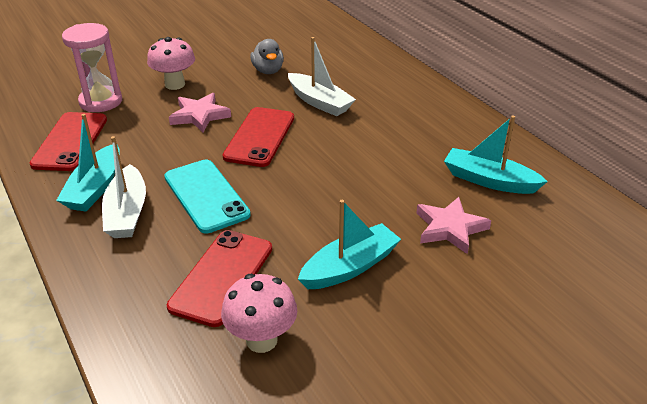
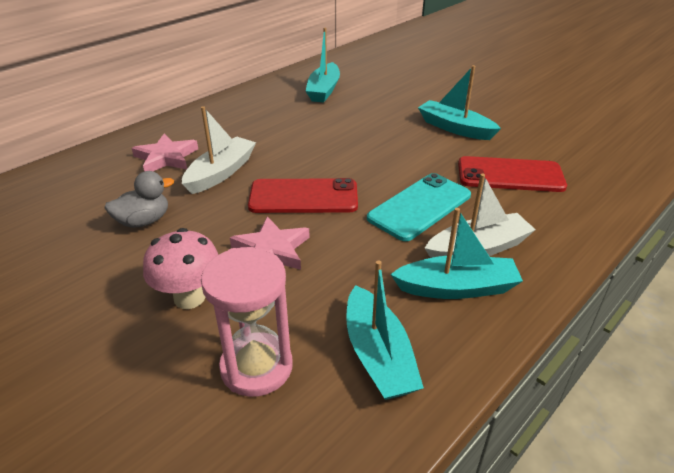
camera: 105 degrees left, 0 degrees up
red phone [30,112,107,171] -> turquoise boat [346,261,424,400]
pink mushroom [221,274,297,353] -> none
pink star [416,197,491,254] -> pink star moved to [132,134,198,171]

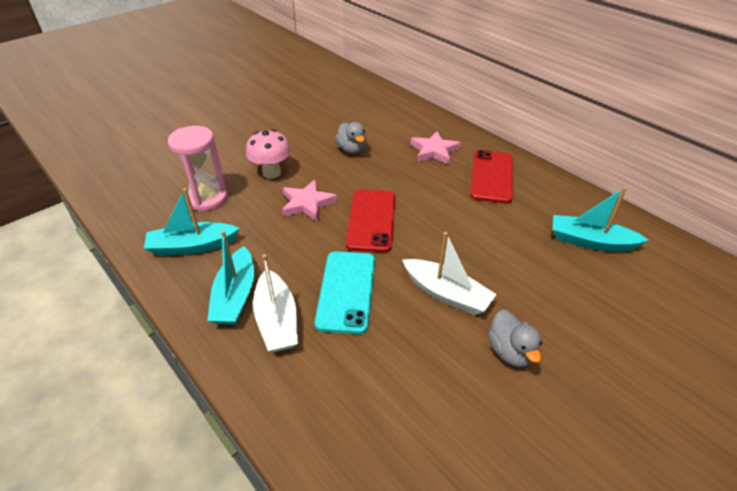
camera: 95 degrees right, 5 degrees up
white boat [182,106,256,194] -> white boat moved to [402,232,497,315]
turquoise phone [367,173,471,241] -> turquoise phone turned 45 degrees clockwise [315,251,375,334]
turquoise boat [418,65,501,140] -> grey duck [488,309,542,367]
red phone [458,156,567,192] -> red phone moved to [470,150,513,203]

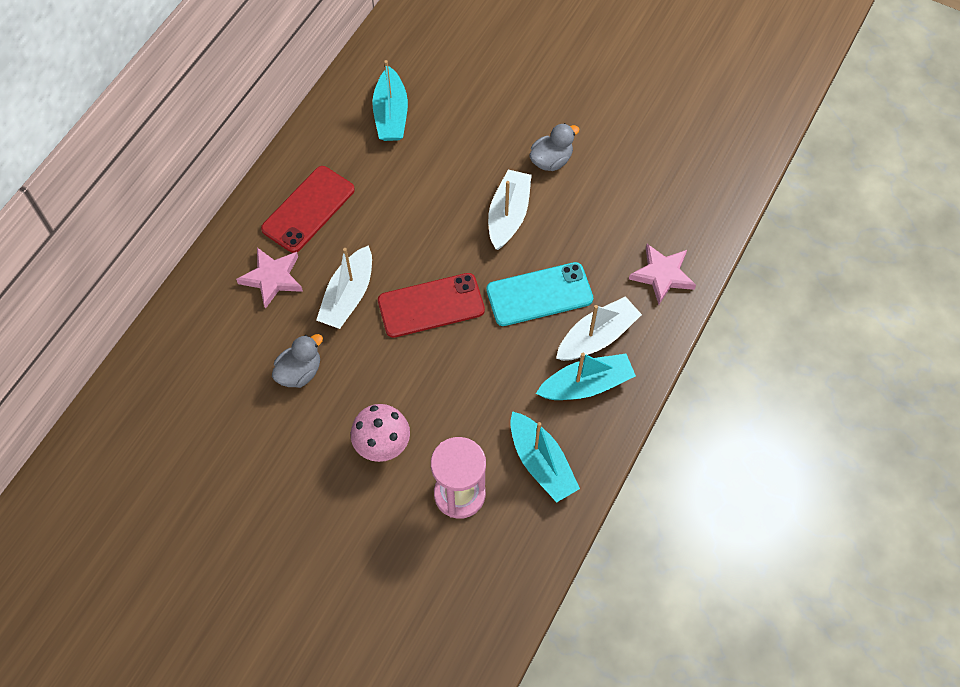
camera: 110 degrees left, 20 degrees up
pink star [282,180,337,222] -> pink star moved to [629,244,696,304]
red phone [470,150,513,203] -> red phone turned 45 degrees counterclockwise [261,166,355,253]
none -> white boat [316,245,372,329]

